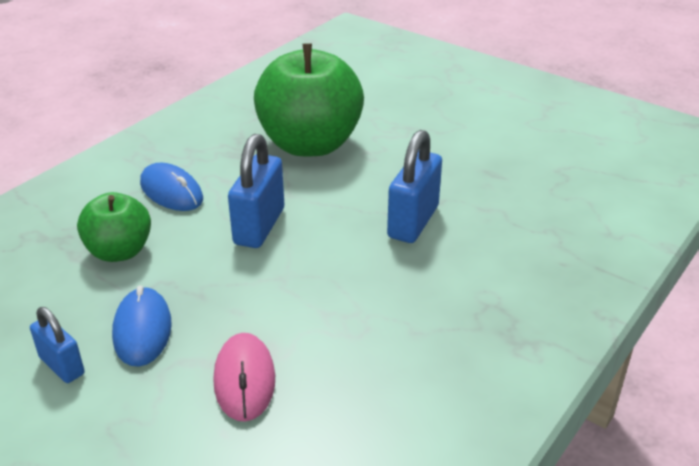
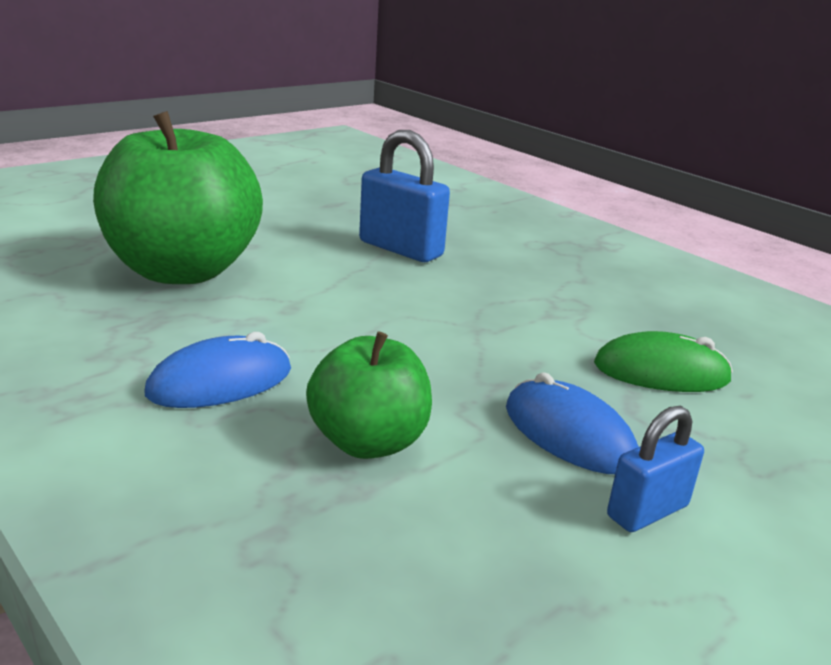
camera: 80 degrees left, 10 degrees down
blue mouse [112,285,172,367] -> blue mouse turned 45 degrees clockwise [506,372,639,474]
pink mouse [213,333,275,422] -> green mouse [594,331,733,392]
blue padlock [228,134,284,248] -> none

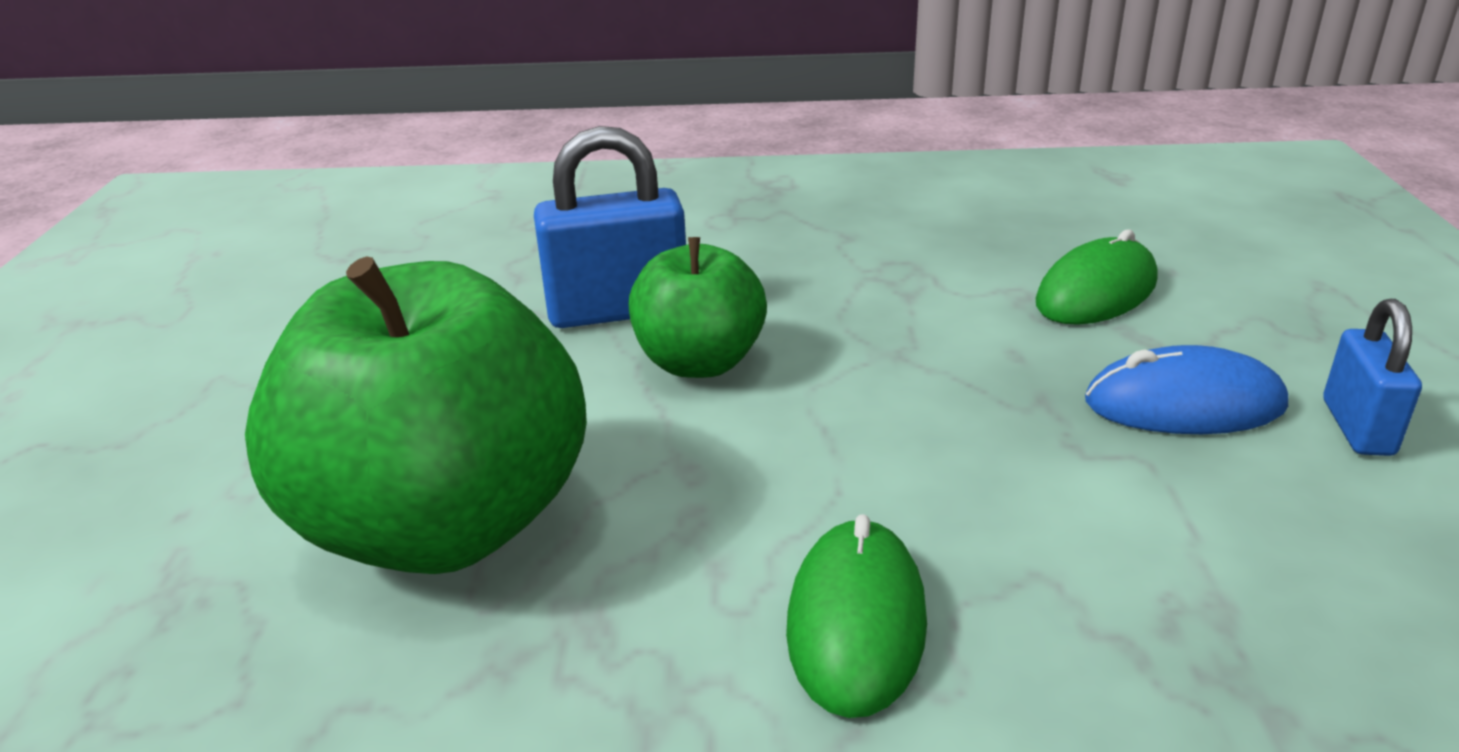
camera: 45 degrees left, 5 degrees up
blue mouse [144,332,291,408] -> green mouse [786,514,927,718]
green apple [306,332,432,459] -> green apple moved to [629,237,767,378]

